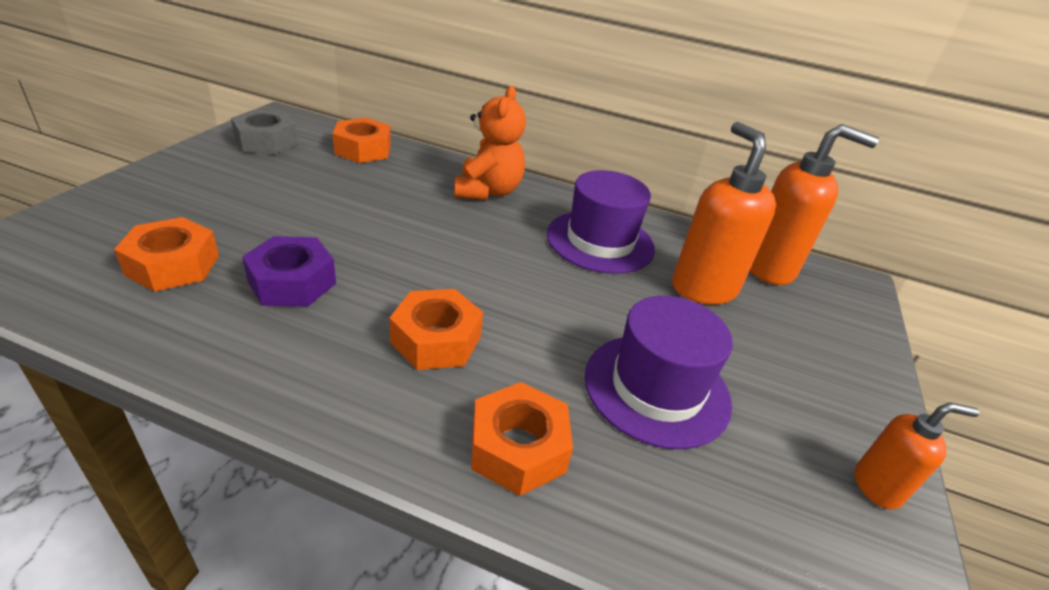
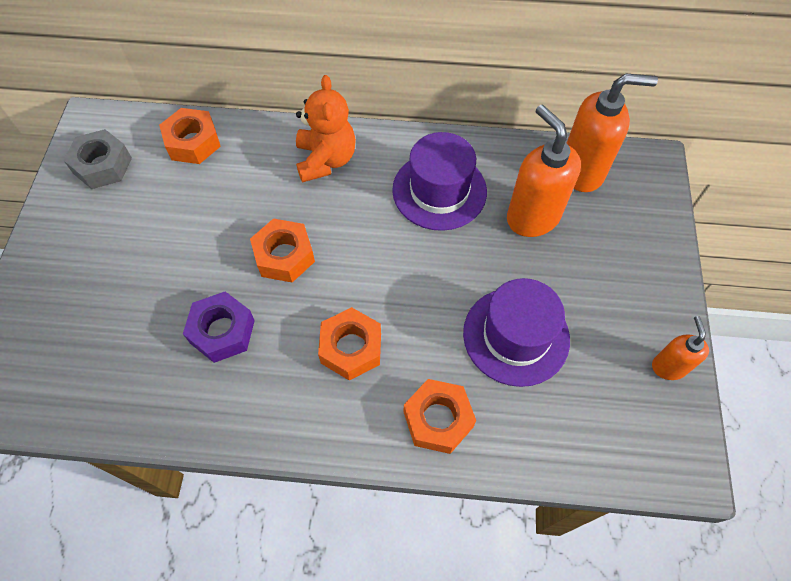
camera: 10 degrees left, 25 degrees up
orange nut [114,217,219,292] -> orange nut moved to [250,218,315,282]
orange soap dispenser [855,402,979,509] -> orange soap dispenser turned 75 degrees counterclockwise [652,316,709,380]

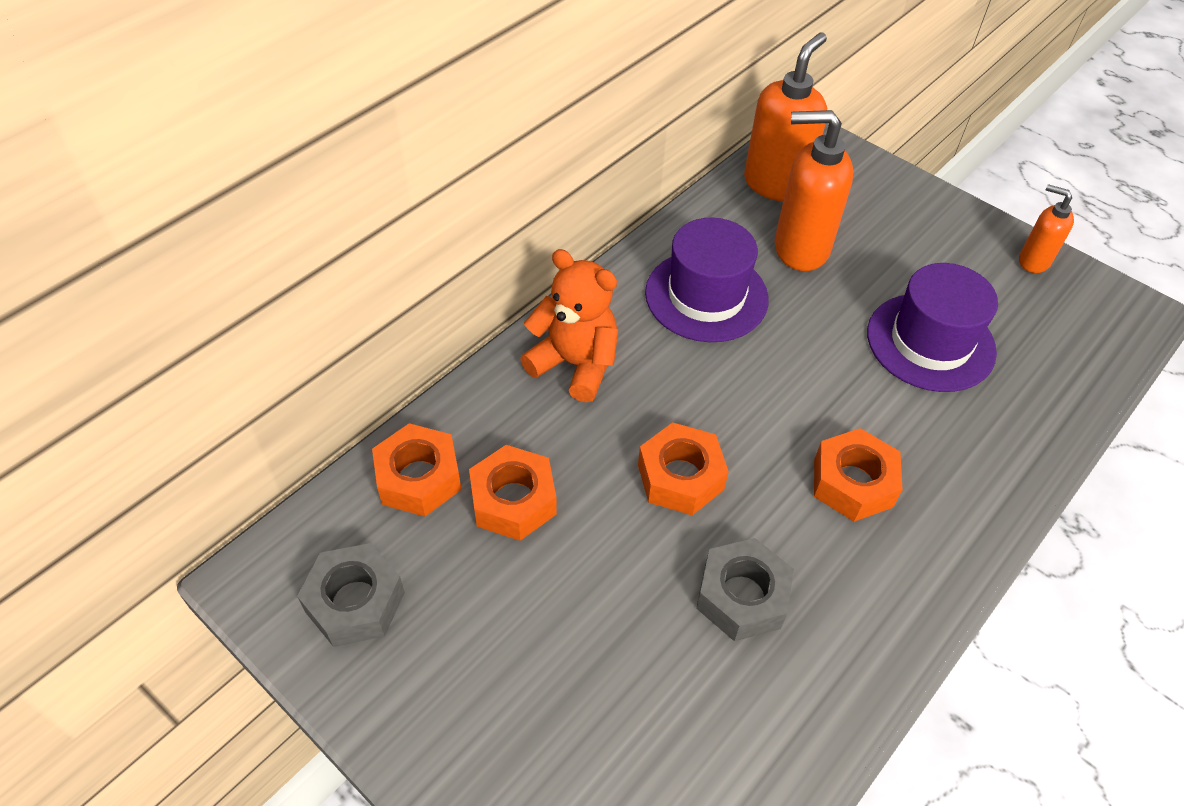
camera: 55 degrees left, 10 degrees down
purple nut [183,291,255,363] -> grey nut [696,538,794,641]
orange nut [404,379,476,454] -> orange nut moved to [469,445,557,541]

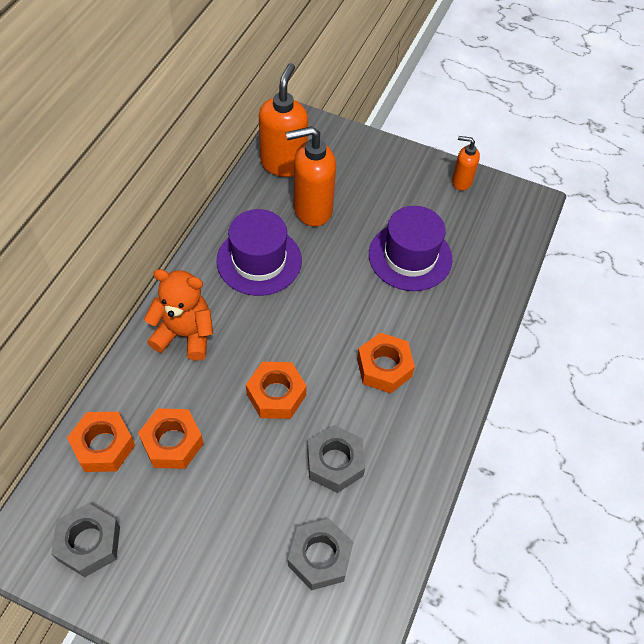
camera: 20 degrees left, 5 degrees up
none -> grey nut [288,518,354,590]

